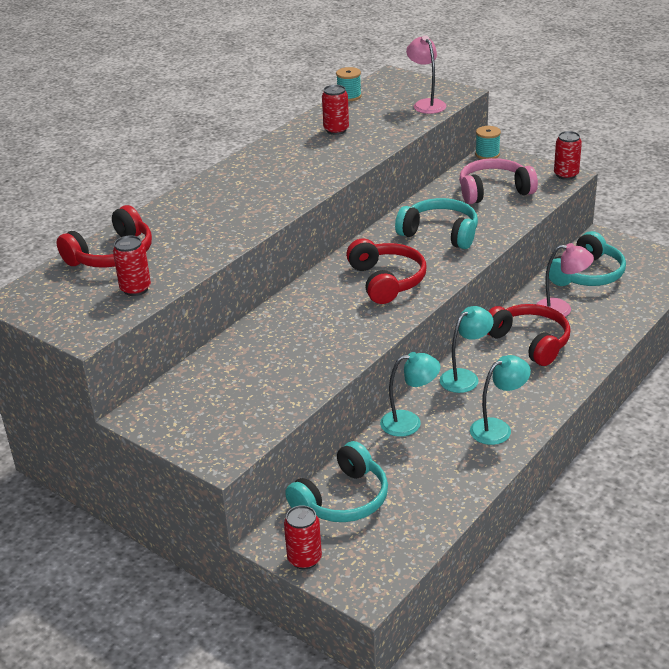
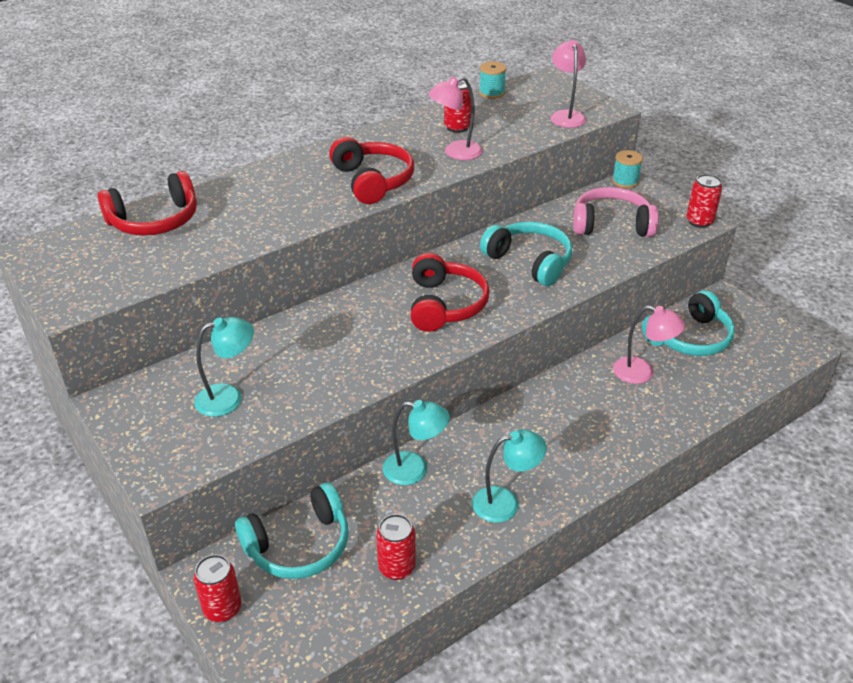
camera: 15 degrees right, 5 degrees up
red can [113,236,151,296] -> red can moved to [376,514,416,580]
turquoise lamp [440,306,494,393] -> turquoise lamp moved to [194,317,254,417]
red headphones [487,304,570,366] -> red headphones moved to [329,137,414,204]
none -> pink lamp [428,77,483,160]

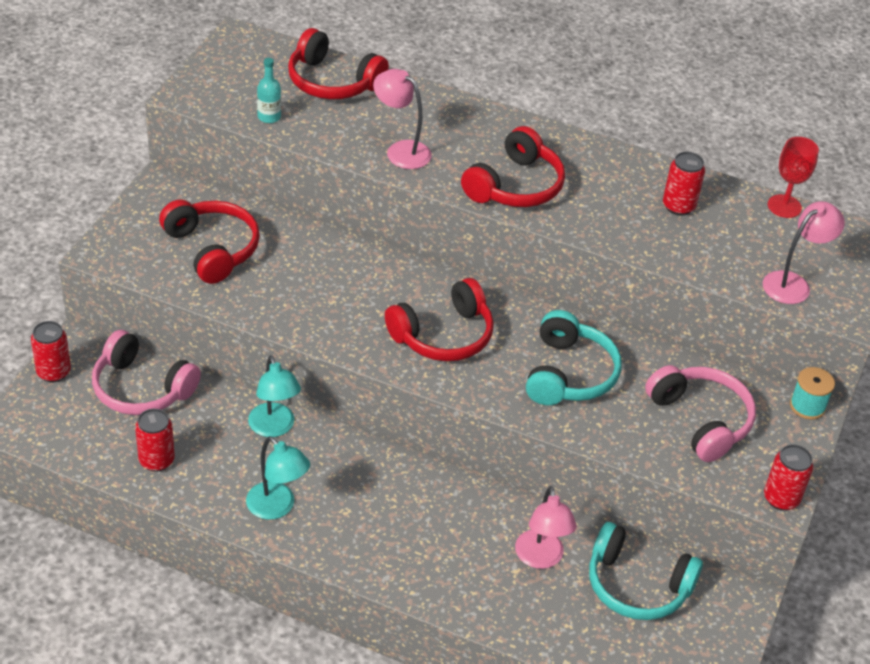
camera: 55 degrees right, 5 degrees up
turquoise lamp [194,317,254,417] -> red headphones [159,200,260,284]
turquoise headphones [235,482,349,579] -> pink headphones [92,330,201,415]
pink lamp [428,77,483,160] -> pink lamp moved to [373,69,432,169]
turquoise spool [479,61,507,99] -> red goblet [768,137,819,218]
none -> turquoise bottle [257,58,281,123]

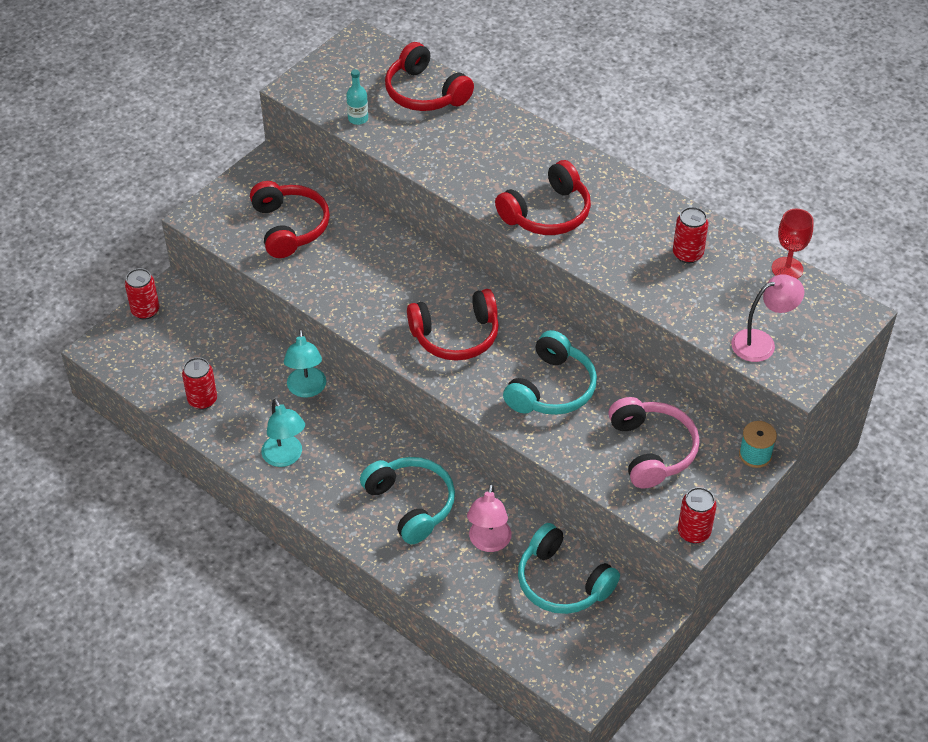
camera: 20 degrees right, 5 degrees up
pink headphones [92,330,201,415] -> none
pink lamp [373,69,432,169] -> none
none -> turquoise headphones [360,457,455,544]

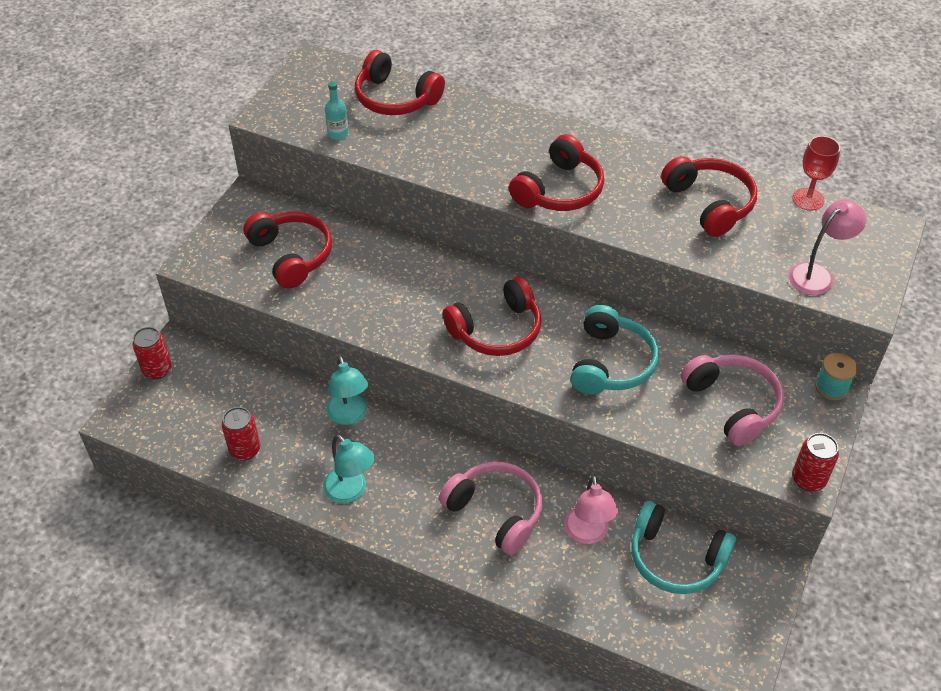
camera: 15 degrees left, 0 degrees up
turquoise headphones [360,457,455,544] -> pink headphones [439,462,542,555]
red can [673,207,709,263] -> red headphones [661,156,757,237]

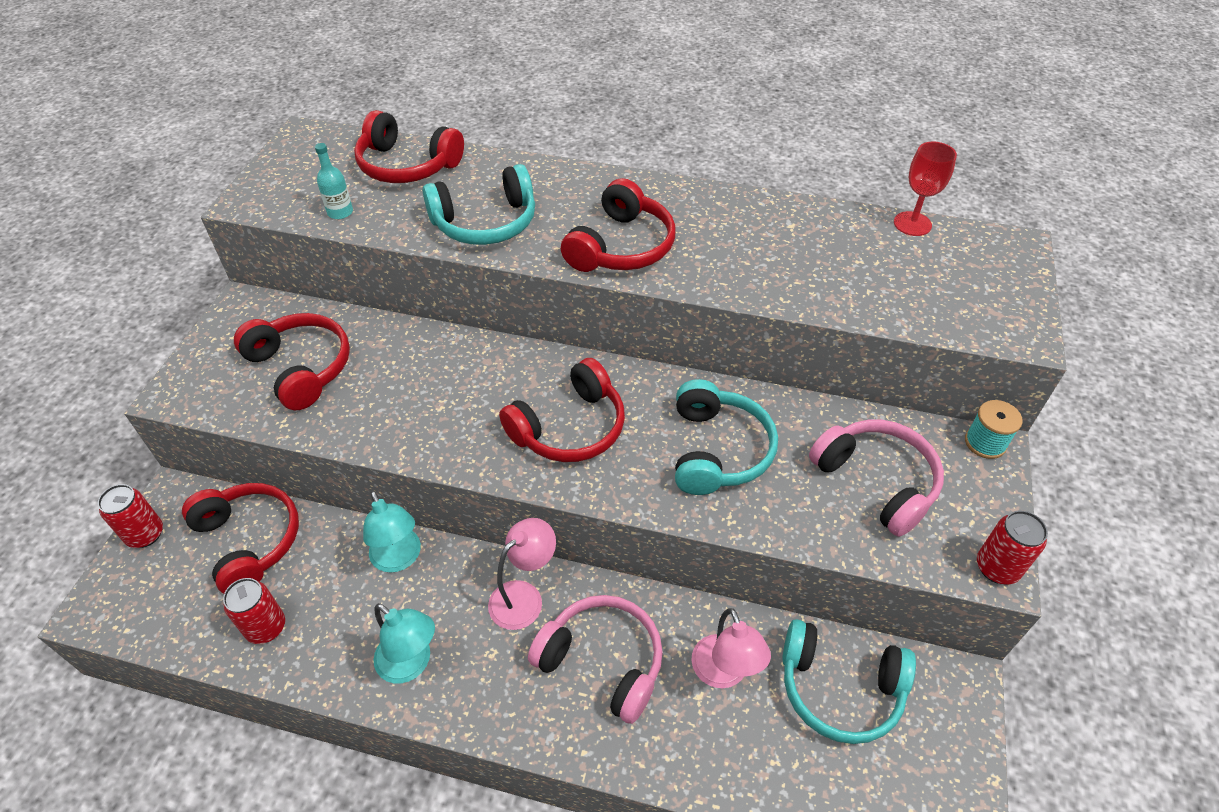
camera: 10 degrees left, 0 degrees up
red headphones [661,156,757,237] -> red headphones moved to [182,483,299,594]
pink lamp [789,200,866,295] -> pink lamp moved to [488,518,556,630]
none -> turquoise headphones [423,164,535,245]

